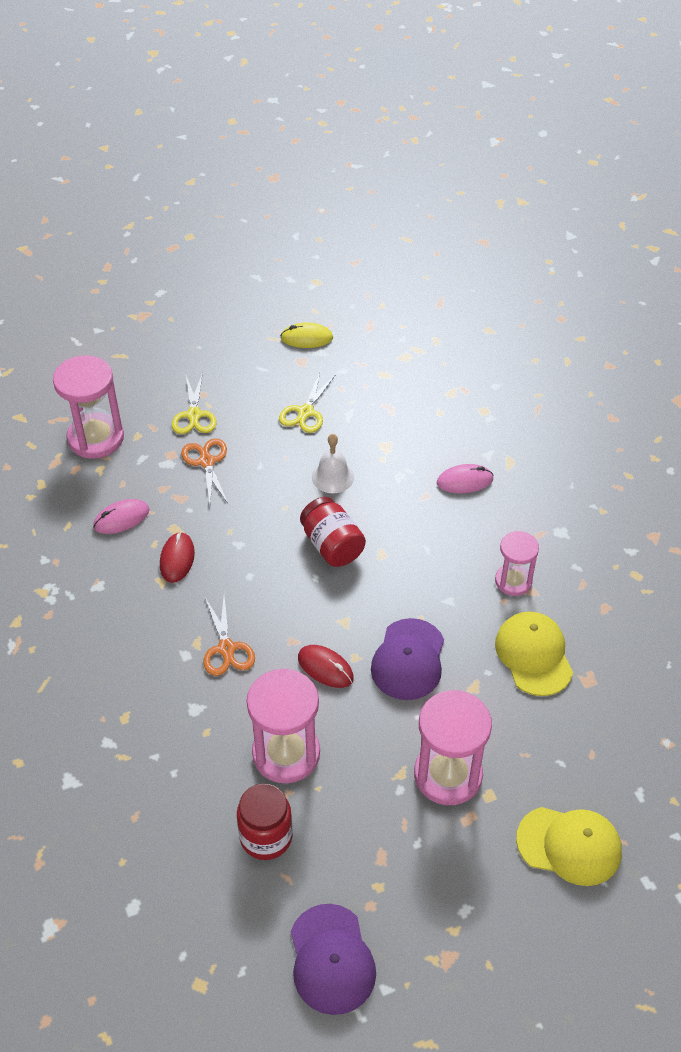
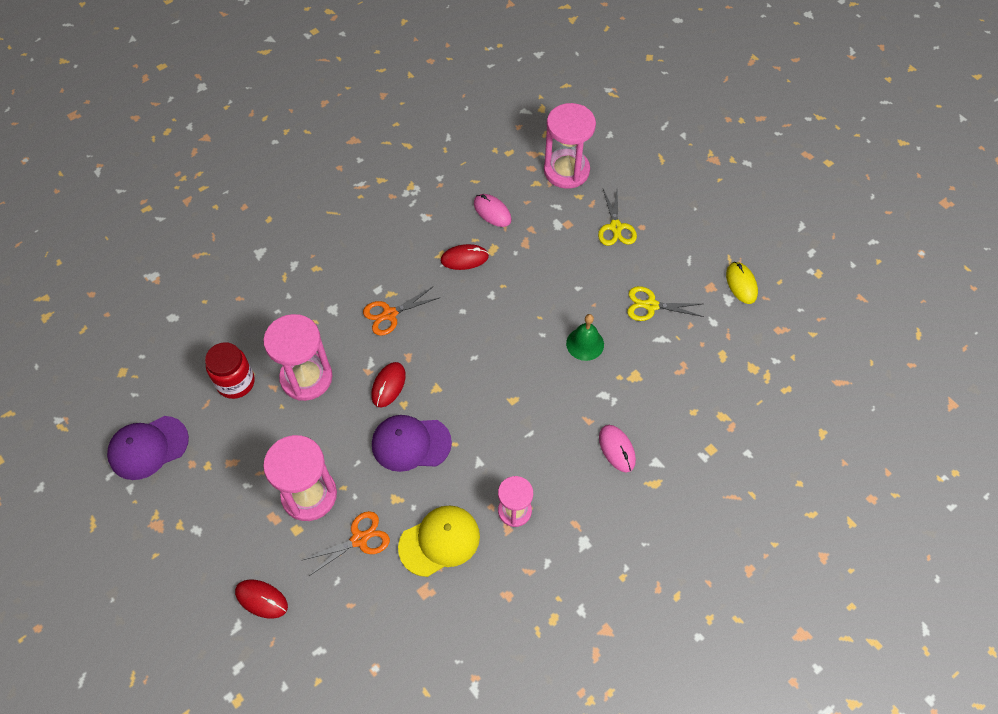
camera: 75 degrees right, 10 degrees up
yellow scissors [172,372,217,434] -> yellow scissors turned 75 degrees counterclockwise [598,189,637,246]
orange scissors [181,438,228,503] -> orange scissors moved to [301,511,390,576]
red jar [300,497,366,567] -> none
white bell [312,434,354,493] -> green bell [566,314,604,361]
yellow cap [516,807,622,886] -> red mouse [235,579,288,619]

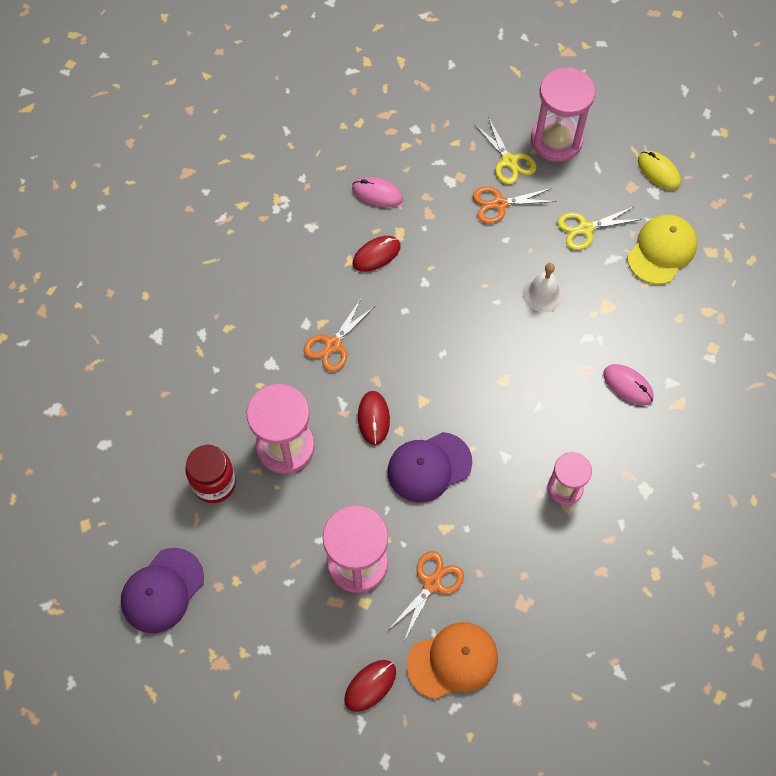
camera: 25 degrees left, 5 degrees up
red mouse [235,579,288,619] -> red mouse turned 45 degrees counterclockwise [344,660,396,712]
yellow cap [398,505,480,577] -> yellow cap moved to [627,215,698,284]
pink hourglass [544,103,596,189] -> pink hourglass moved to [531,67,595,162]
green bell [566,314,604,361] -> white bell [523,263,564,313]
none -> orange cap [406,622,498,699]
none -> orange scissors [473,186,556,224]

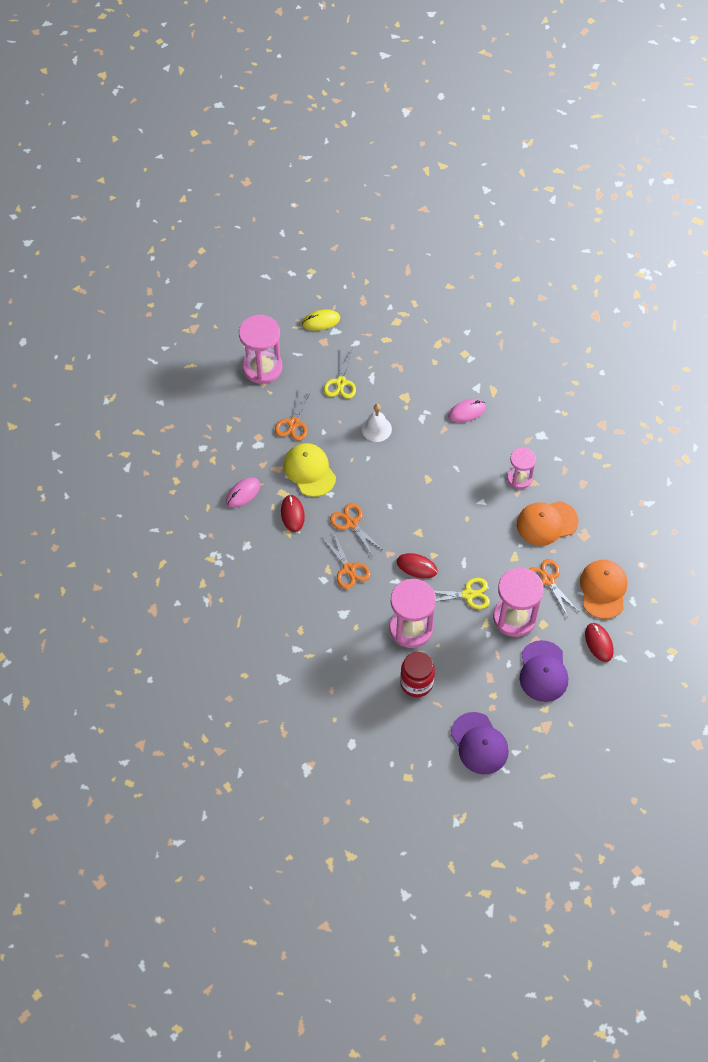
camera: 65 degrees left, 5 degrees down
purple cap [387,432,472,503] -> purple cap moved to [519,640,568,702]
yellow scissors [475,119,536,184] -> yellow scissors moved to [434,578,490,609]
yellow cap [627,215,698,284] -> yellow cap moved to [283,443,336,497]
none -> orange scissors [330,503,384,556]
none -> orange cap [517,501,579,546]

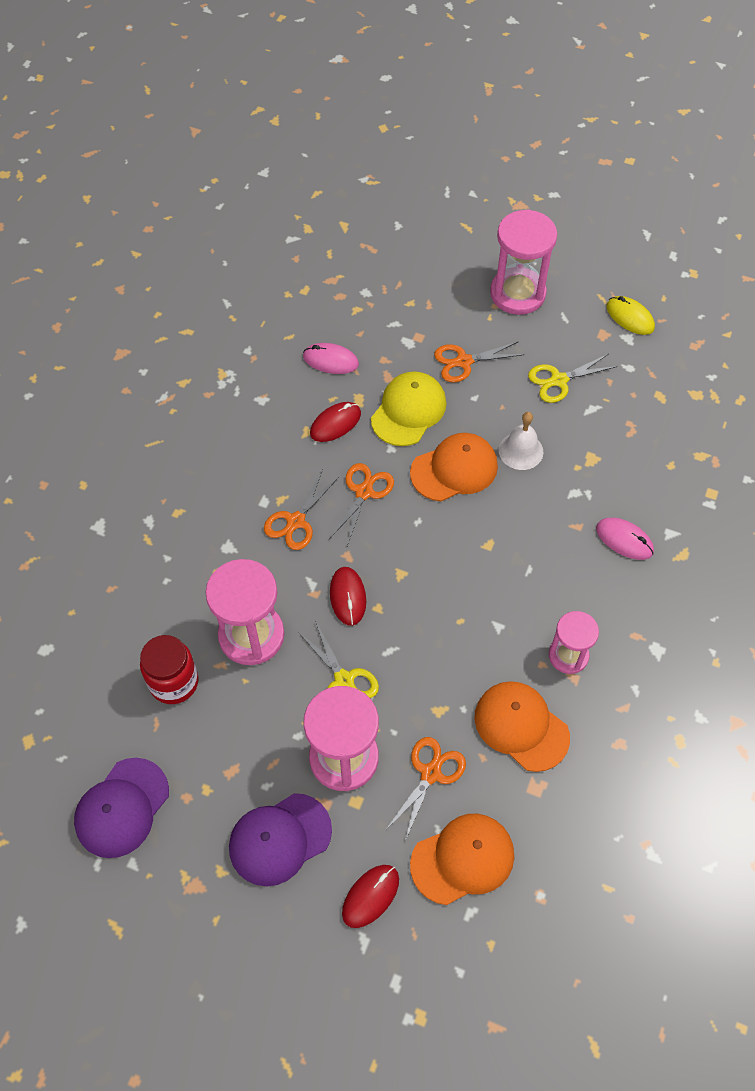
camera: 60 degrees right, 0 degrees up
none -> orange cap [410,433,498,501]

